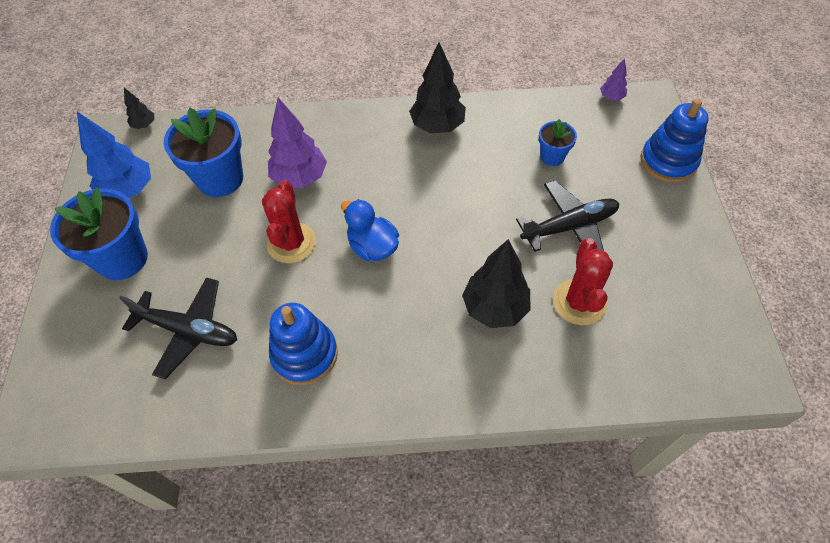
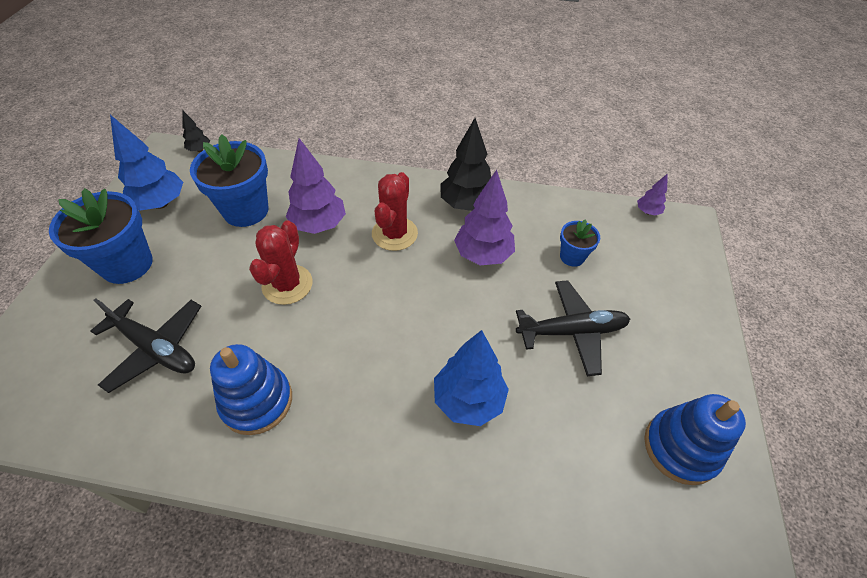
camera: 10 degrees right, 5 degrees down
blue duck [341,199,399,261] -> none
black tree [462,239,530,328] -> blue tree [434,330,509,426]
red cactus [553,238,613,325] -> red cactus moved to [372,172,418,251]
blue stacking toy [641,99,709,183] -> blue stacking toy moved to [644,394,746,485]
none -> purple tree [454,170,515,265]

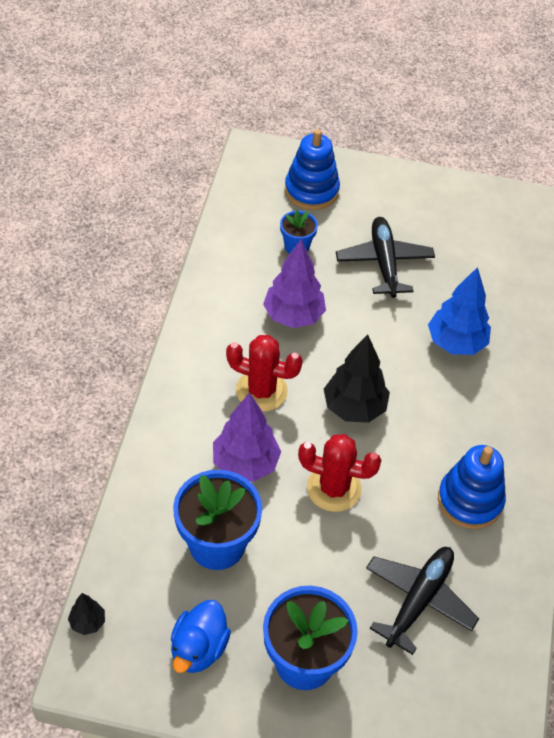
camera: 90 degrees left, 0 degrees up
blue tree [110,115,183,211] -> blue duck [171,600,231,673]
black tree [440,118,491,211] -> black tree moved to [324,334,390,423]
purple tree [637,174,667,215] -> none
blue stacking toy [644,394,746,485] -> blue stacking toy moved to [285,129,340,210]

